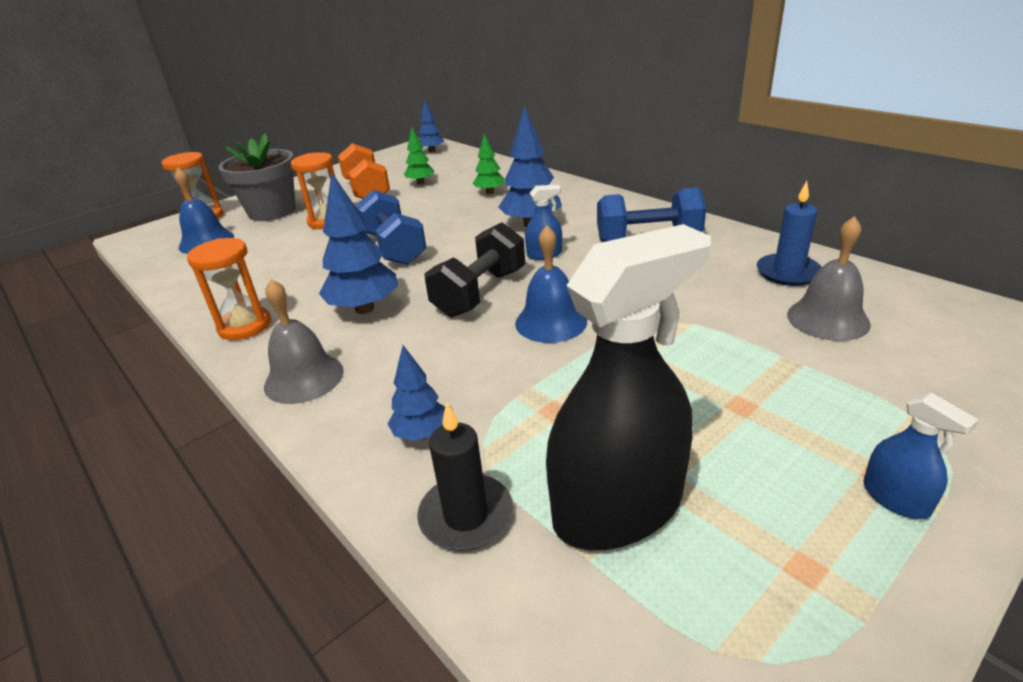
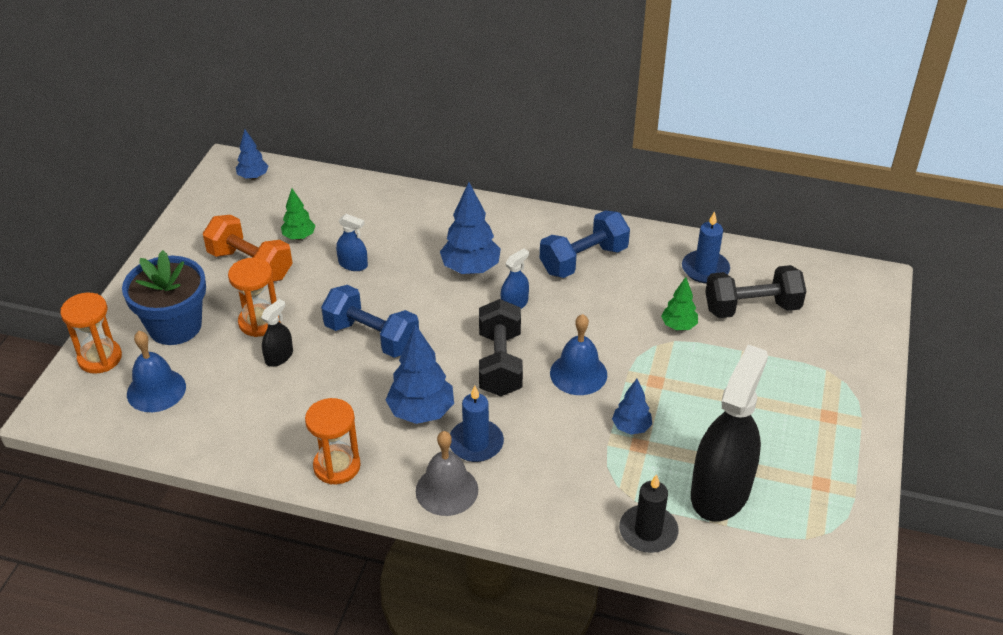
camera: 35 degrees left, 10 degrees up
grey flower pot [218,133,296,221] -> blue flower pot [122,250,206,345]
blue tree [388,345,445,441] -> blue tree moved to [612,379,652,435]
green tree [473,133,505,194] -> green tree moved to [661,277,698,330]
grey bell [787,216,871,341] -> black dumbbell [705,265,806,318]
blue spray bottle [863,393,979,519] -> blue spray bottle moved to [336,214,368,271]
none -> black spray bottle [261,299,293,367]
none -> blue candle [450,386,504,462]

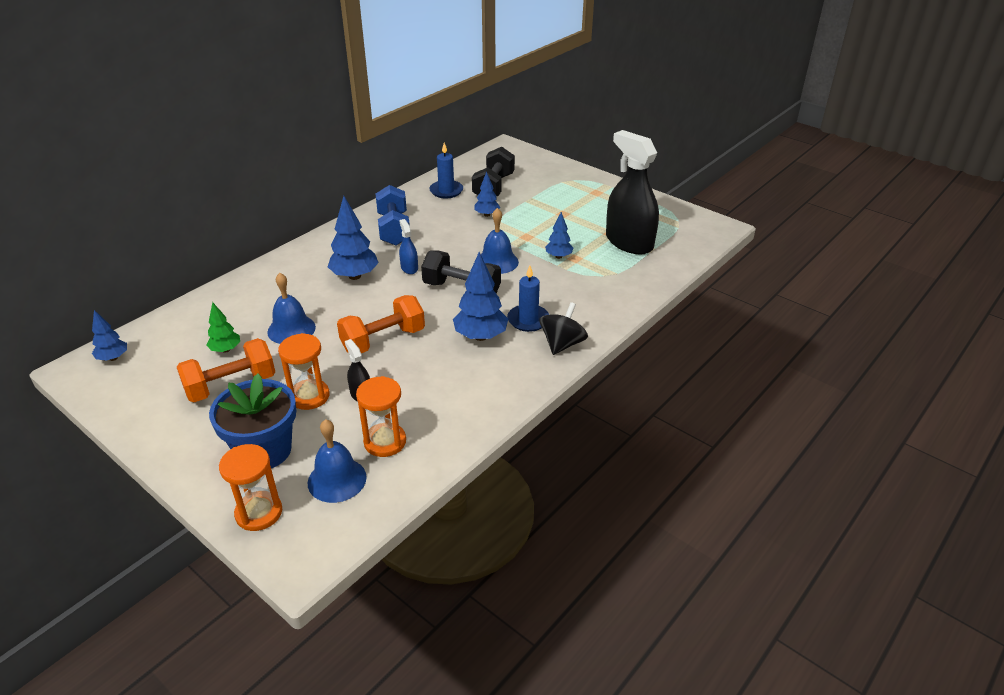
camera: 65 degrees left, 5 degrees down
orange hourglass [305,398,361,485] -> orange hourglass moved to [356,376,406,457]
blue dumbbell [321,285,419,358] -> orange dumbbell [337,295,425,353]
blue spray bottle [336,214,368,271] -> blue bell [267,273,316,344]
grey bell [416,431,478,516] -> black spinning top [540,302,588,355]
black candle [619,474,678,553] -> none
green tree [661,277,698,330] -> blue tree [474,172,500,217]

